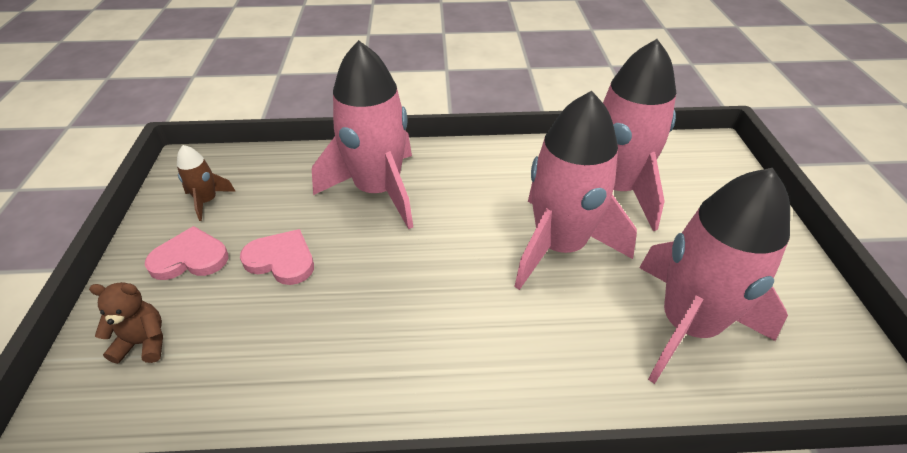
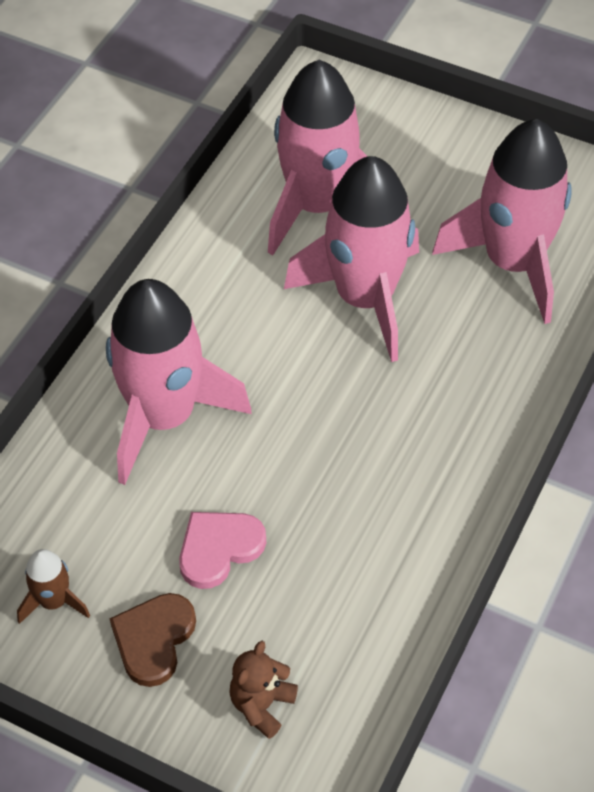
camera: 60 degrees left, 10 degrees up
pink heart [145,226,229,280] -> brown heart [109,593,196,687]

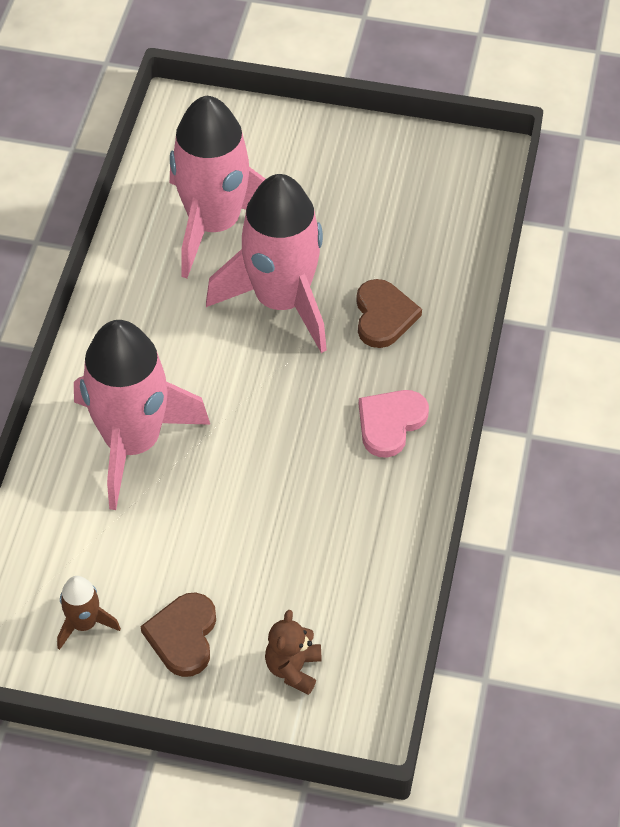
camera: 15 degrees left, 0 degrees up
pink heart [179,512,266,589] -> pink heart moved to [359,390,429,458]
pink rocket [432,119,572,324] -> none
none -> brown heart [356,279,422,348]

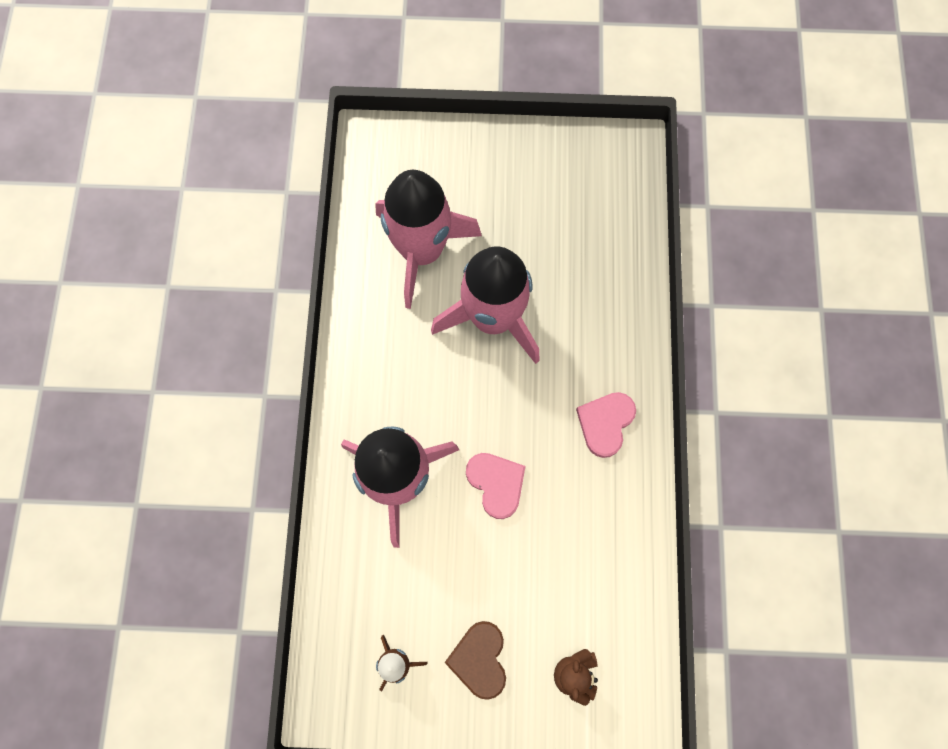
camera: 10 degrees left, 20 degrees up
brown heart [356,279,422,348] -> none
none -> pink heart [466,453,526,519]

